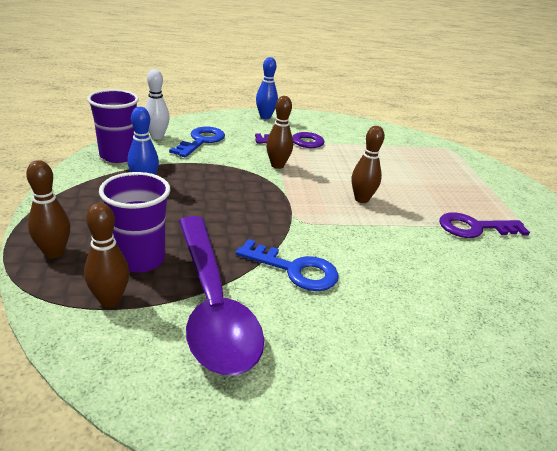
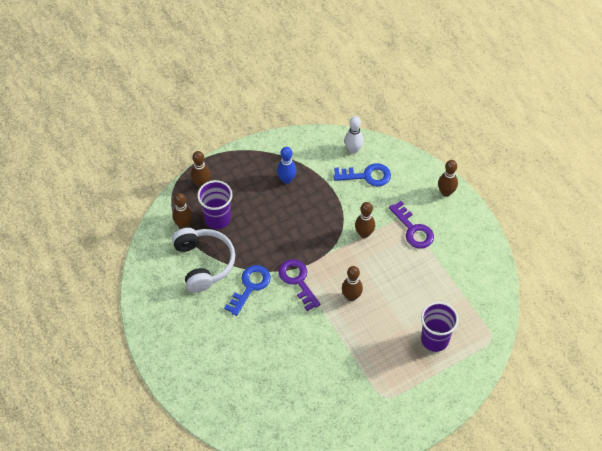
camera: 70 degrees right, 25 degrees up
purple cup [87,89,139,163] -> purple cup moved to [421,302,459,352]
purple spoon [179,216,264,375] -> white headphones [172,228,235,293]
blue key [236,239,339,291] -> blue key turned 150 degrees counterclockwise [224,265,271,316]
blue bowling pin [256,57,278,119] -> brown bowling pin [438,160,458,197]
purple key [439,213,530,238] -> purple key moved to [278,259,321,311]

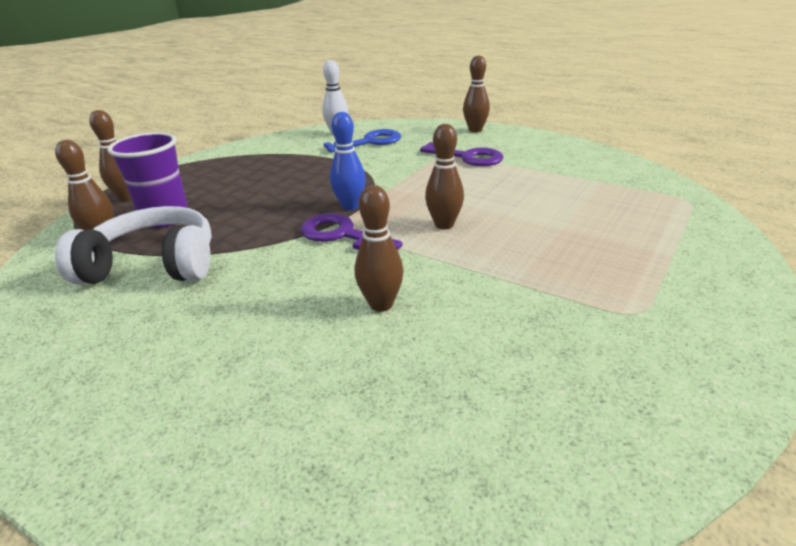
camera: 25 degrees left, 25 degrees down
white headphones [172,228,235,293] -> white headphones turned 45 degrees counterclockwise [55,206,212,285]
blue key [224,265,271,316] -> none
blue bowling pin [277,147,297,184] -> blue bowling pin moved to [330,112,366,210]
brown bowling pin [355,202,375,238] -> brown bowling pin moved to [355,185,404,312]
purple cup [421,302,459,352] -> none

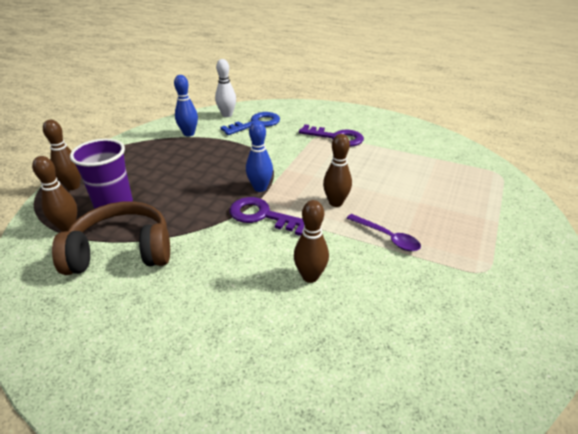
camera: 10 degrees left, 5 degrees up
white headphones [55,206,212,285] -> brown headphones [52,201,170,275]
brown bowling pin [463,55,490,133] -> none
none -> blue bowling pin [174,75,198,137]
none -> purple spoon [347,214,421,251]

